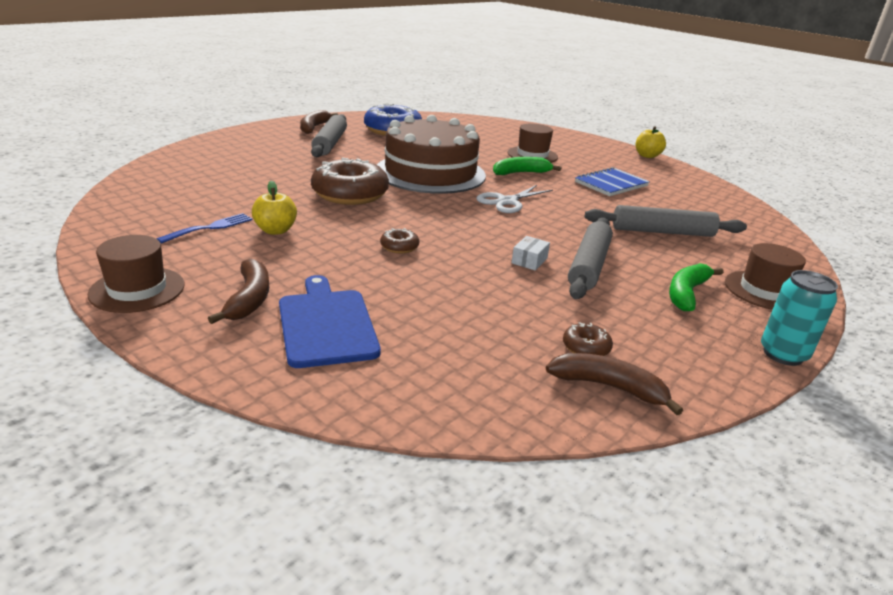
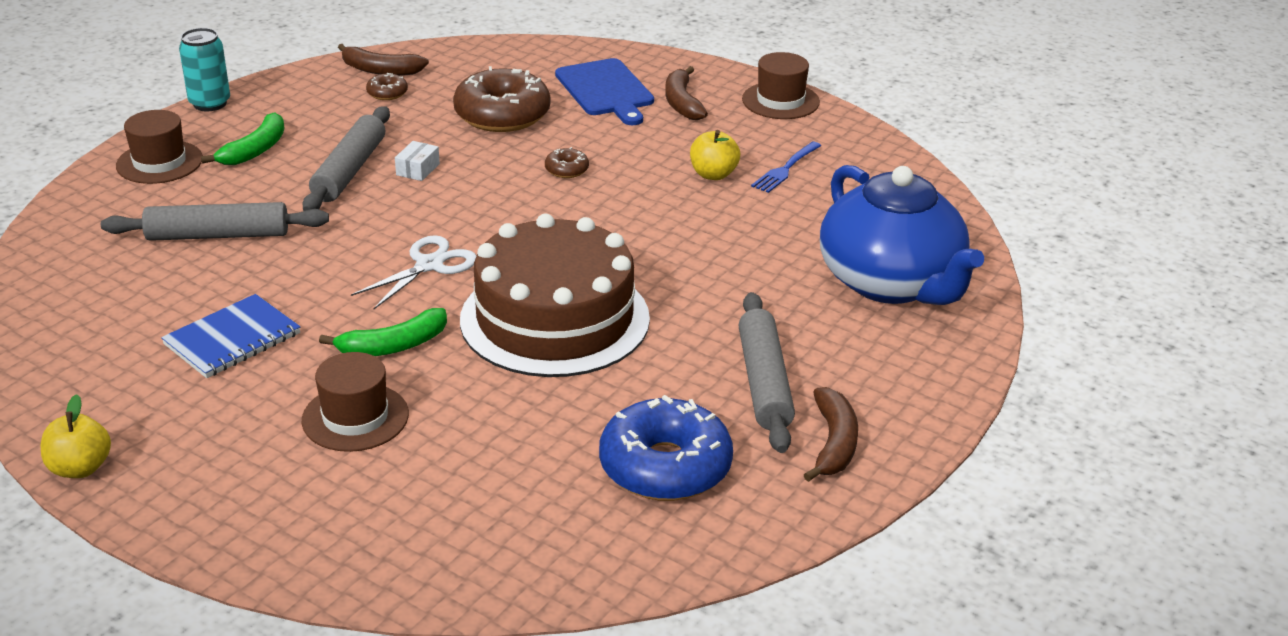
camera: 175 degrees right, 5 degrees up
brown donut [311,158,389,205] -> brown donut moved to [453,66,551,132]
none -> blue teapot [820,165,984,305]

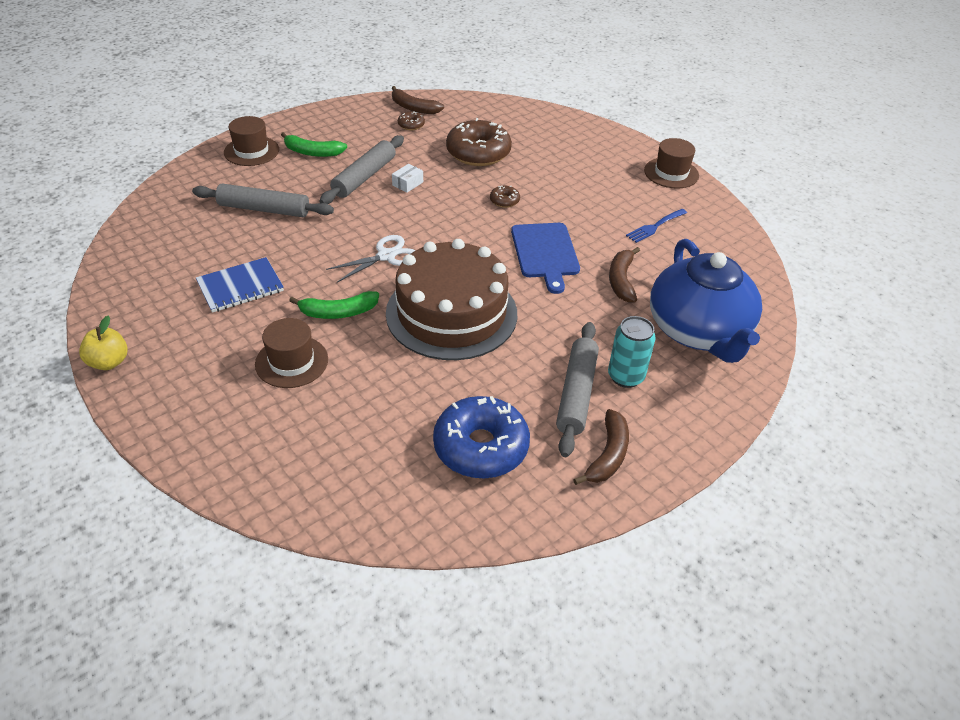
camera: 15 degrees right, 10 degrees up
turquoise can [179,28,230,111] -> turquoise can moved to [608,316,656,388]
green banana [201,112,285,165] -> green banana turned 60 degrees clockwise [281,132,347,157]
blue cutting board [555,58,654,125] -> blue cutting board moved to [511,223,580,294]
brown banana [665,66,708,120] -> brown banana moved to [609,247,640,302]
yellow apple [690,130,740,180] -> none

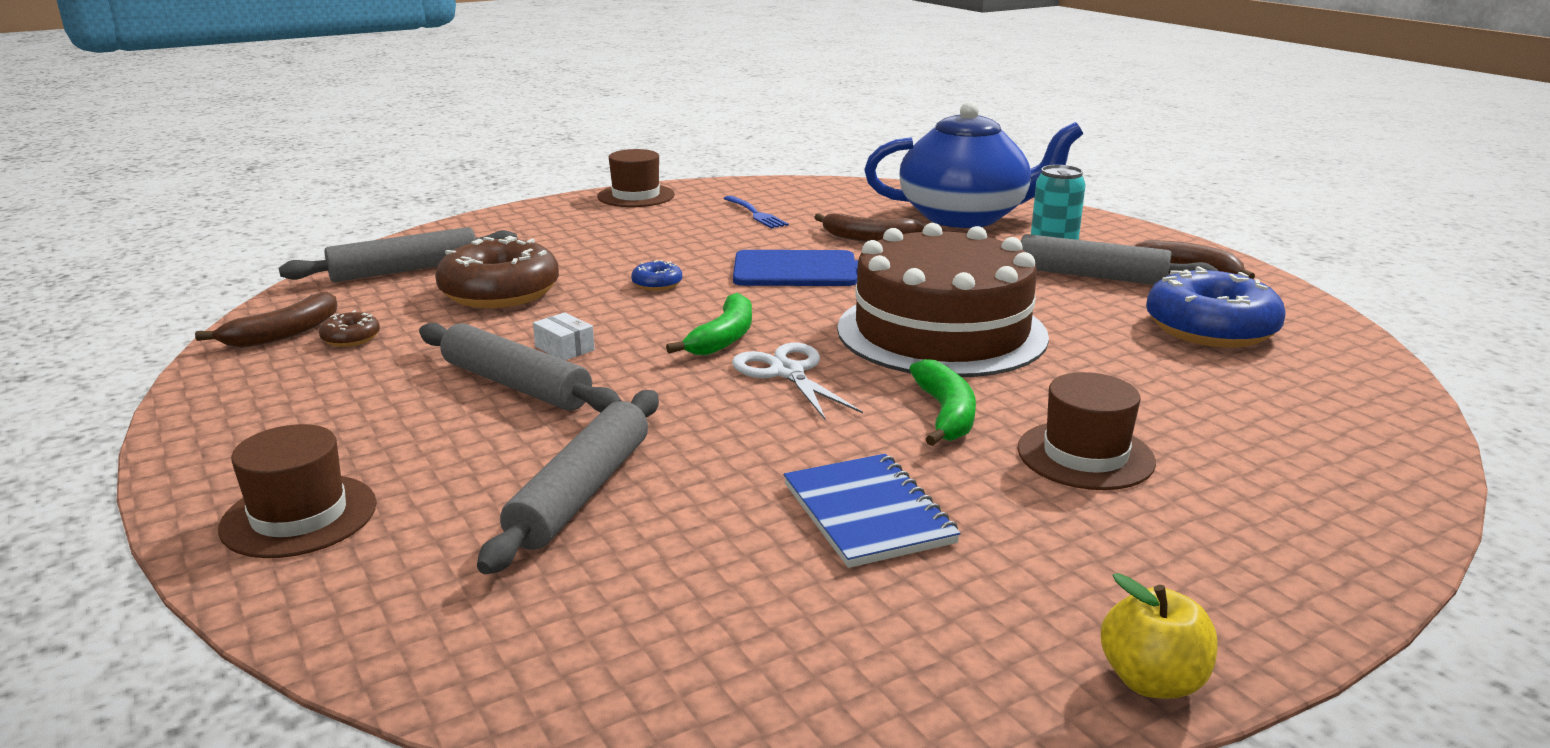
camera: 80 degrees left, 20 degrees down
green banana [281,132,347,157] -> green banana moved to [666,293,752,355]
brown donut [490,185,520,208] -> blue donut [631,260,682,291]
none -> grey rolling pin [279,227,517,282]

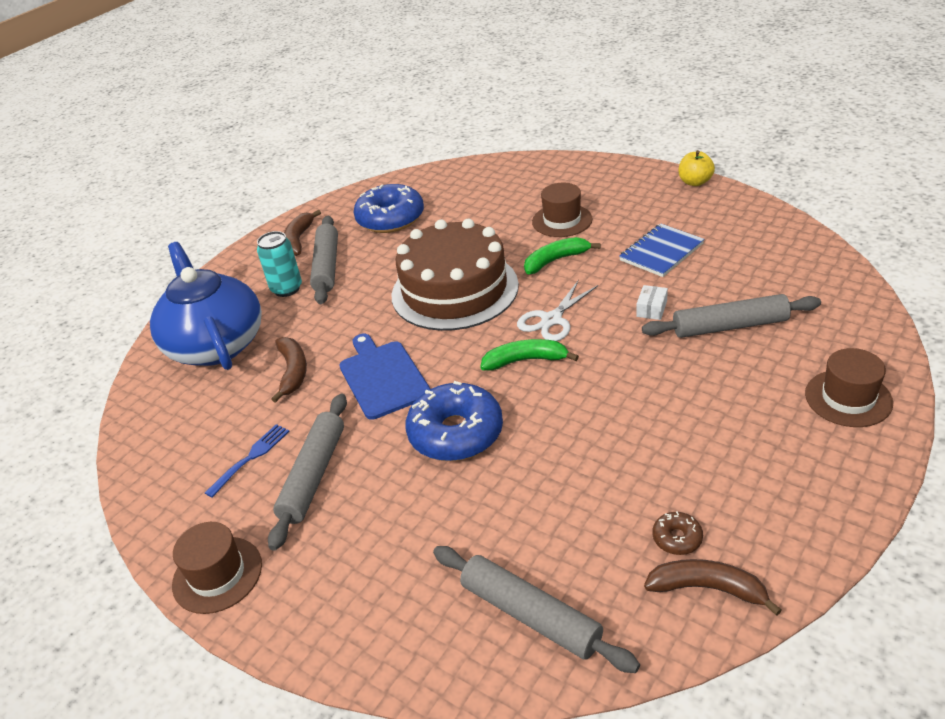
camera: 110 degrees left, 15 degrees up
grey rolling pin [419,323,622,412] -> grey rolling pin moved to [268,393,347,551]
brown donut [435,236,559,308] -> none
white box [533,312,595,360] -> white box moved to [636,285,668,320]
blue donut [631,260,682,291] -> blue donut [405,381,503,461], size x2.30

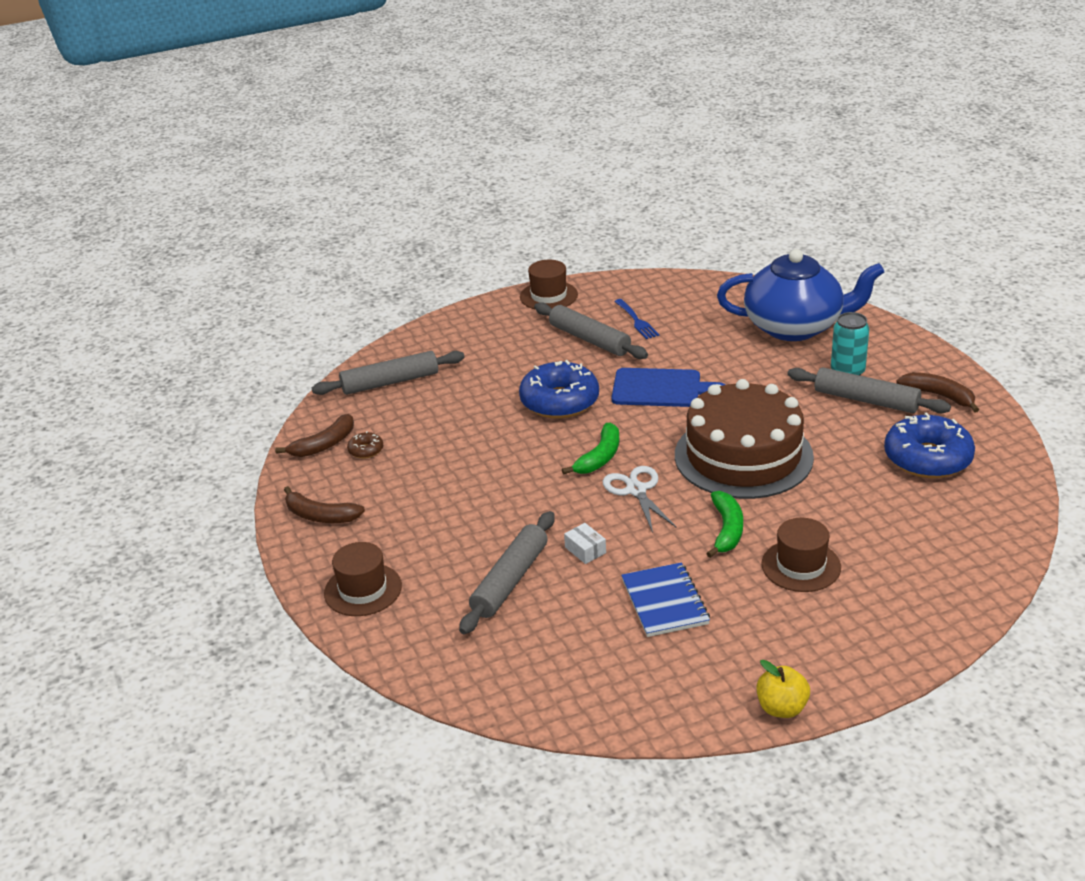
camera: 120 degrees right, 5 degrees down
brown banana [271,337,307,403] -> brown banana moved to [284,486,365,523]

